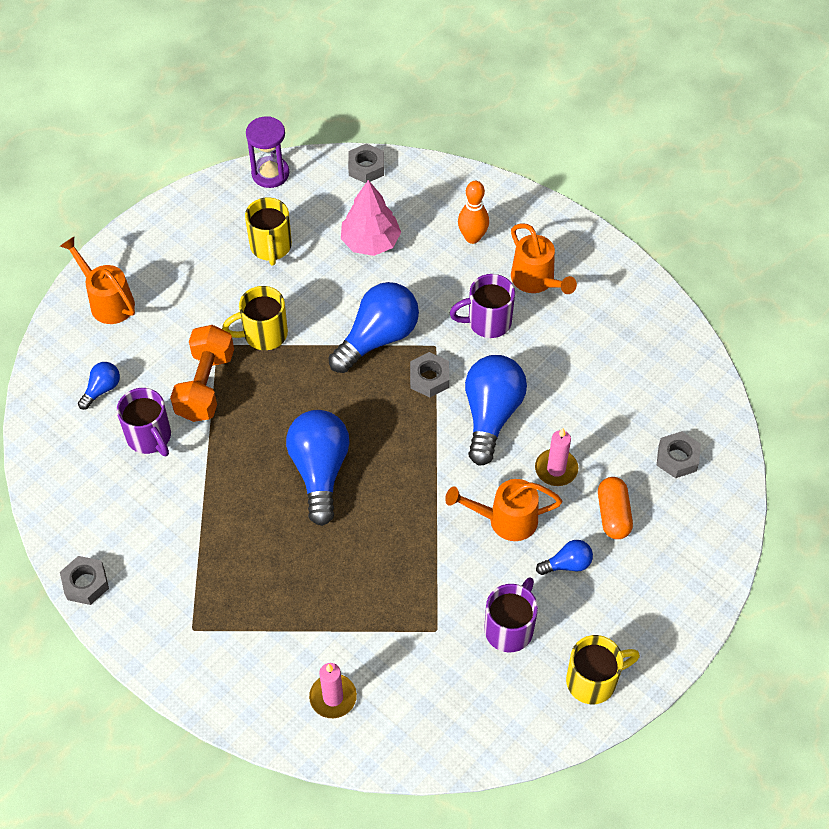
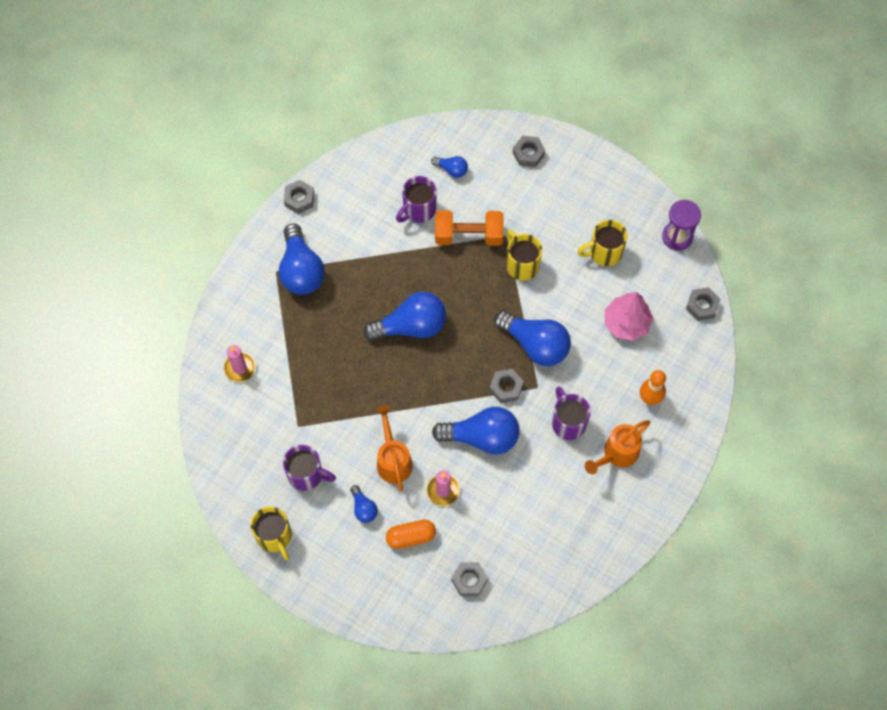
camera: 80 degrees right, 10 degrees up
orange watering can [60,237,135,324] -> grey nut [513,136,545,167]
none -> blue light bulb [279,224,325,295]

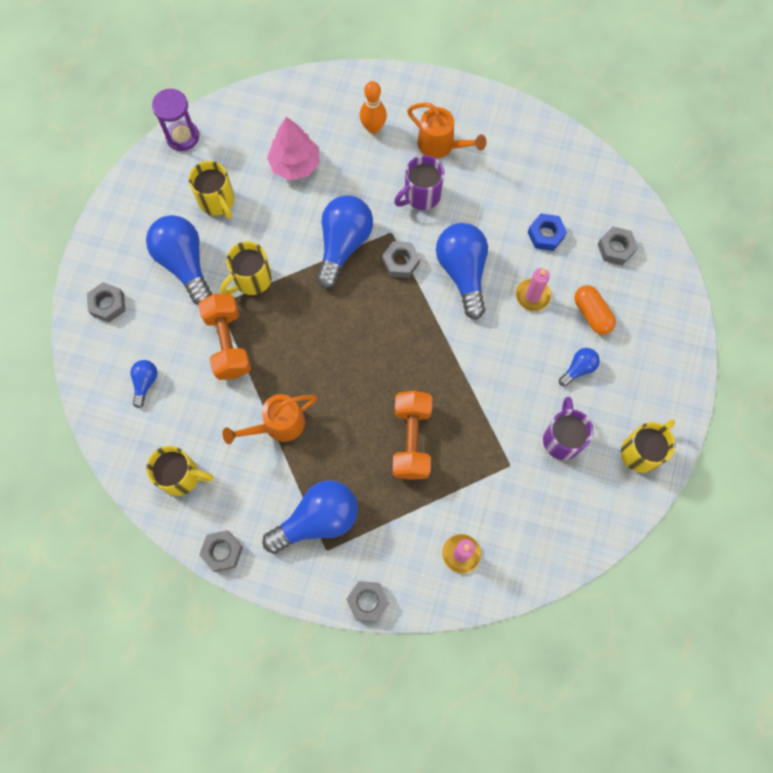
camera: 105 degrees left, 5 degrees up
blue light bulb [363,292,446,341] -> blue light bulb moved to [146,215,212,305]
orange watering can [376,406,413,491] -> orange watering can moved to [222,394,317,444]
purple mug [396,176,437,223] -> none
grey nut [686,287,720,321] -> grey nut moved to [346,581,389,621]
none -> yellow mug [146,446,213,496]
none -> orange dumbbell [392,391,432,480]
none -> blue nut [528,213,567,251]

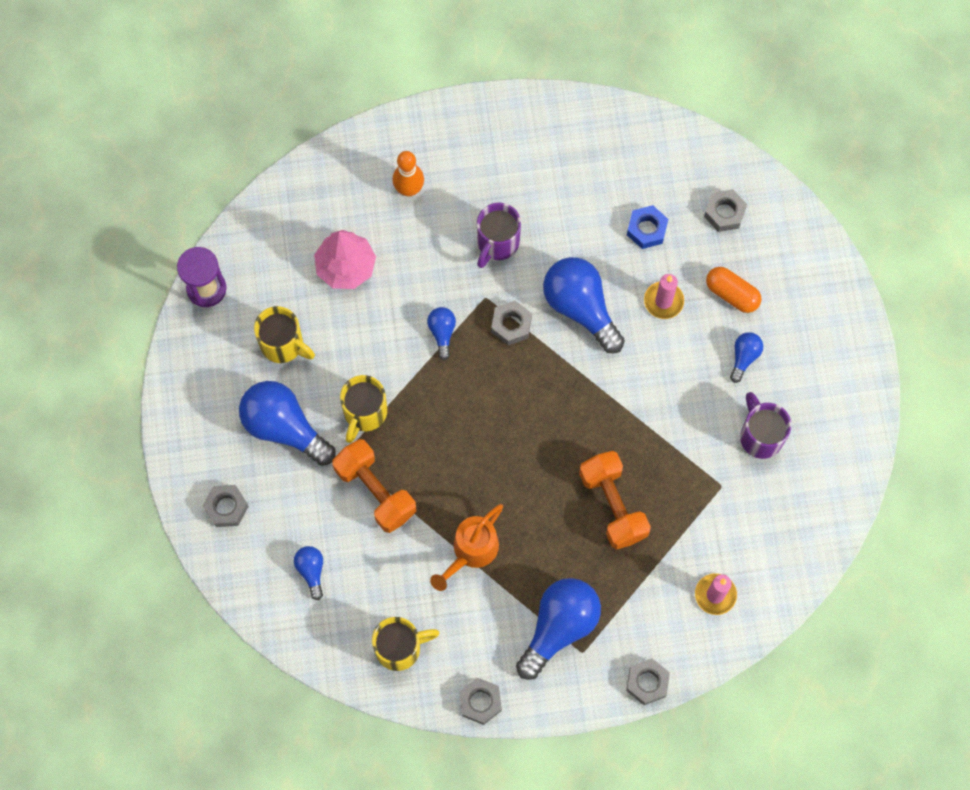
camera: 25 degrees left, 0 degrees up
blue light bulb [317,196,373,289] -> blue light bulb [427,307,456,360], size x0.49
orange watering can [407,103,487,158] -> none
yellow mug [621,419,676,473] -> none

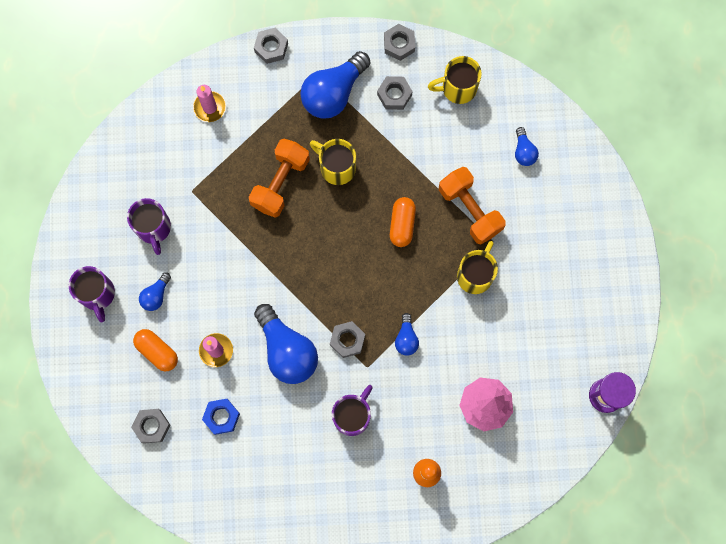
camera: 175 degrees left, 5 degrees up
grey nut [203,485,249,527] -> grey nut moved to [377,76,413,110]
blue light bulb [239,381,336,466] -> none
yellow mug [254,306,315,363] -> yellow mug moved to [310,139,356,185]
orange watering can [430,504,503,591] -> none
orange dumbbell [579,451,651,550] -> orange dumbbell turned 45 degrees clockwise [249,139,310,218]
none -> purple mug [69,266,115,322]
none -> orange capsule [390,197,416,247]

